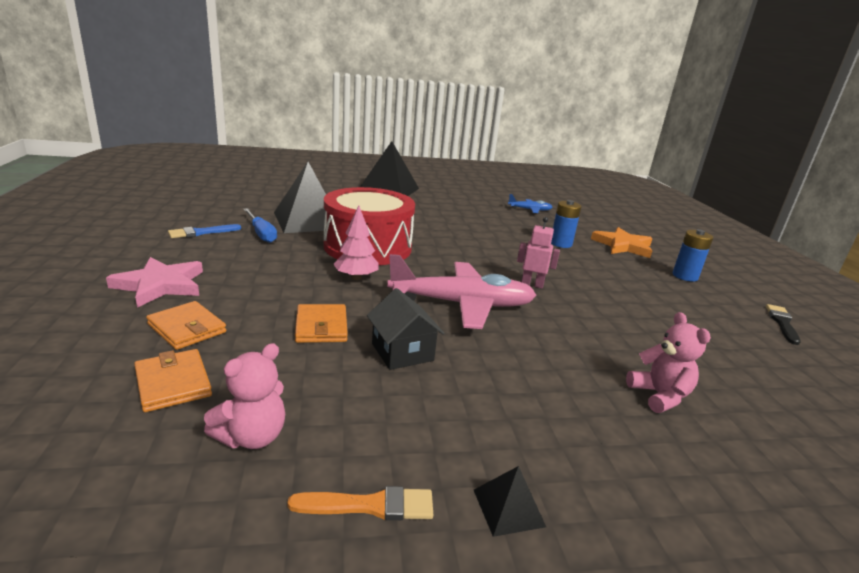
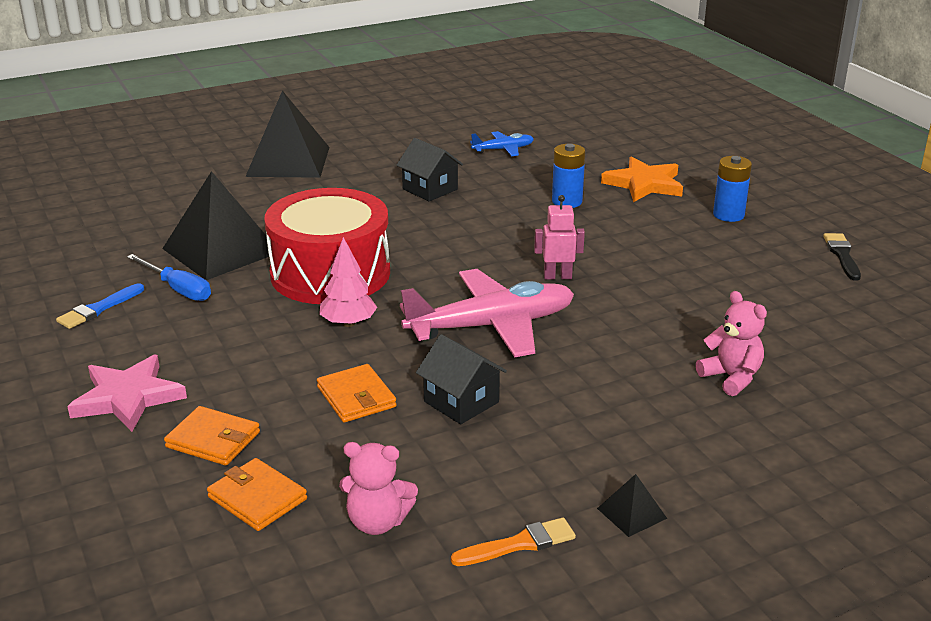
camera: 15 degrees left, 5 degrees up
pink teddy bear [204,343,285,449] -> pink teddy bear turned 75 degrees clockwise [339,442,418,535]
none -> black house [397,138,463,201]

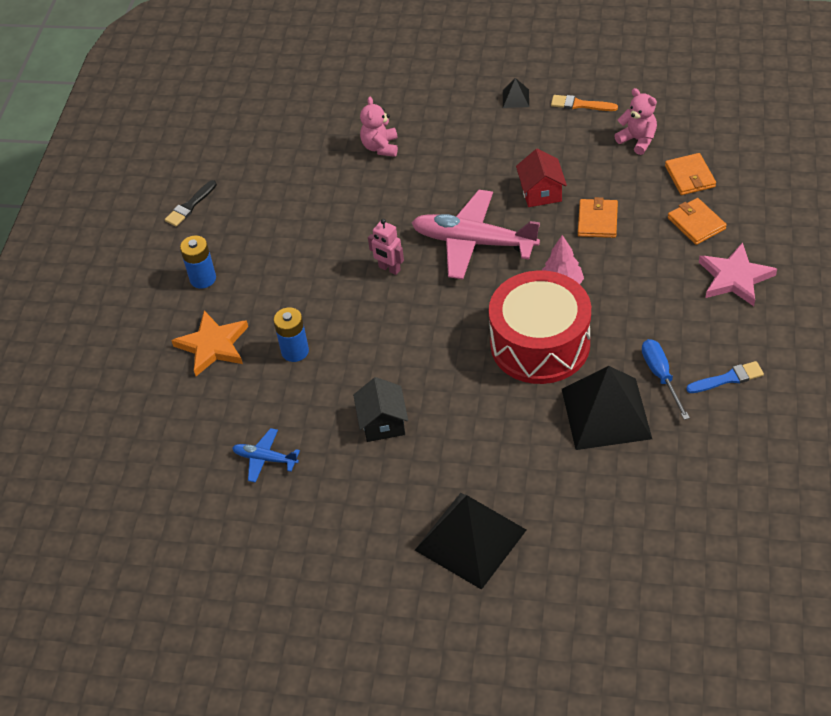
camera: 140 degrees left, 20 degrees up
black house [416,334,507,424] -> red house [516,148,567,207]

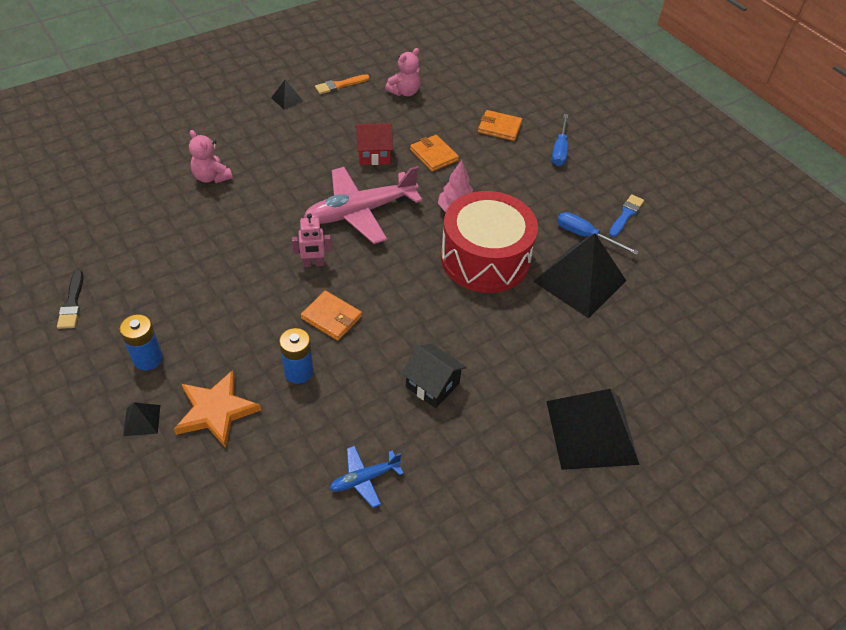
camera: 50 degrees left, 0 degrees up
red house [516,148,567,207] -> red house turned 45 degrees counterclockwise [356,123,393,165]
pink teddy bear [614,88,657,155] -> pink teddy bear turned 135 degrees clockwise [385,48,421,96]
orange wallet [665,153,716,195] -> orange wallet moved to [301,291,362,341]
pink star [699,242,777,306] -> blue screwdriver [552,114,568,166]
none -> black pyramid [123,402,160,436]

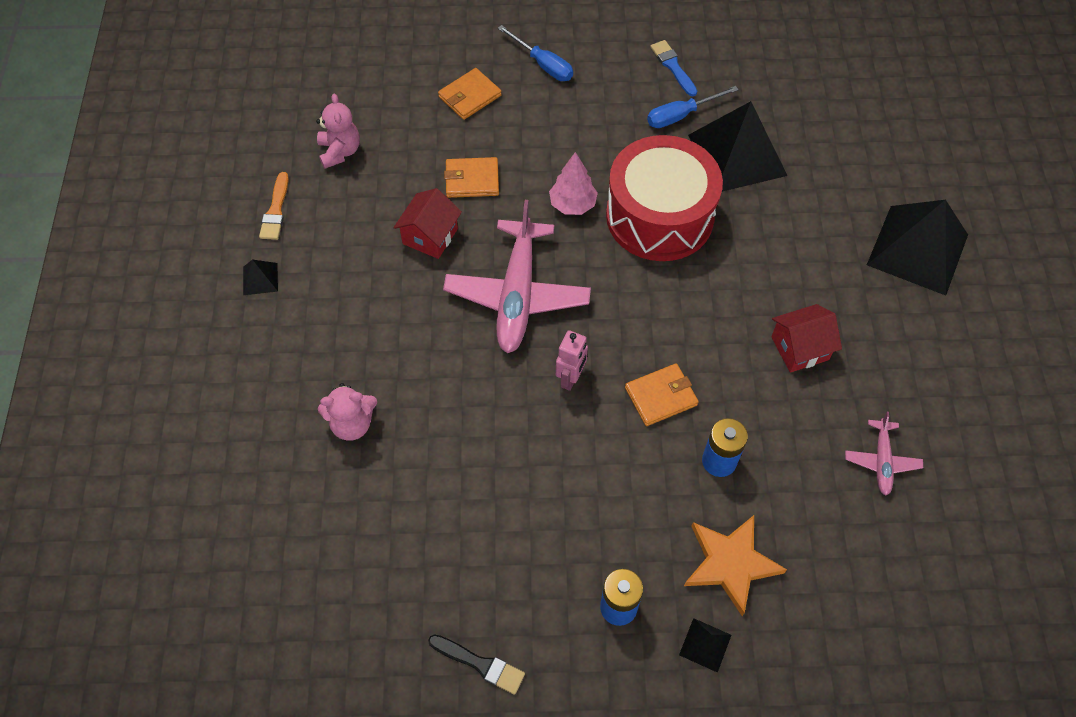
camera: 55 degrees left, 10 degrees up
blue plane [329,446,404,508] -> pink plane [845,412,923,495]
black house [401,344,467,408] -> red house [771,304,842,373]

